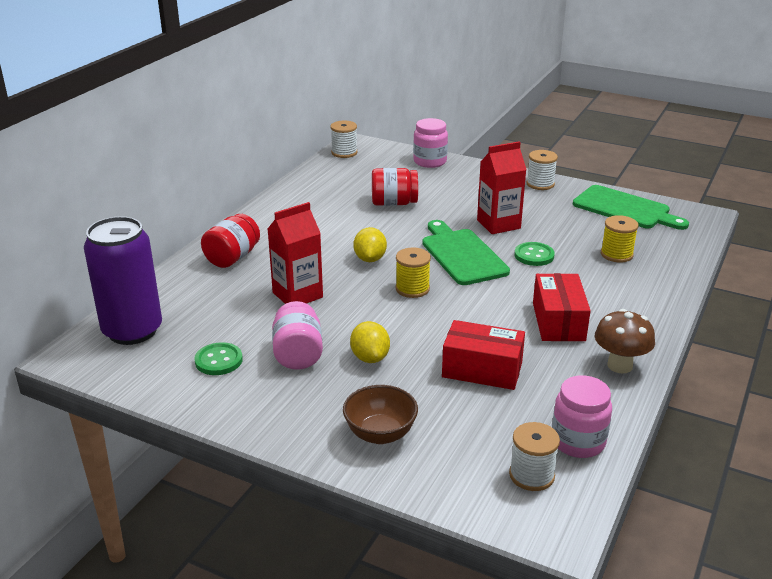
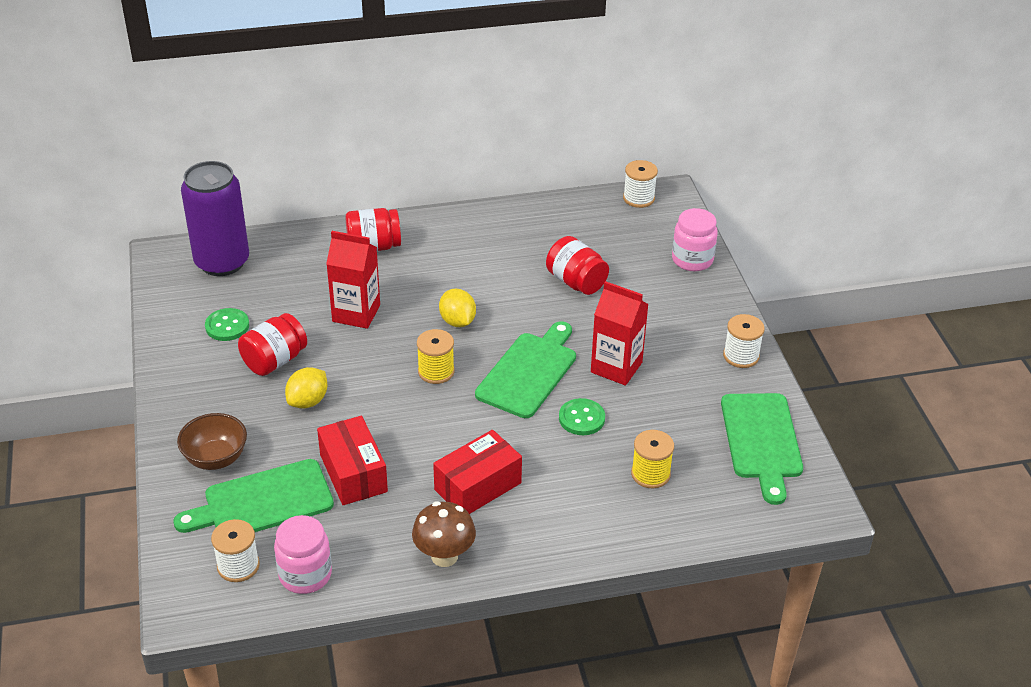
camera: 50 degrees right, 10 degrees up
pink jar [272,301,323,370] -> red jar [238,313,307,376]
yellow lemon [353,227,387,262] -> yellow lemon turned 75 degrees counterclockwise [439,289,476,327]
none -> green cutting board [174,459,334,533]

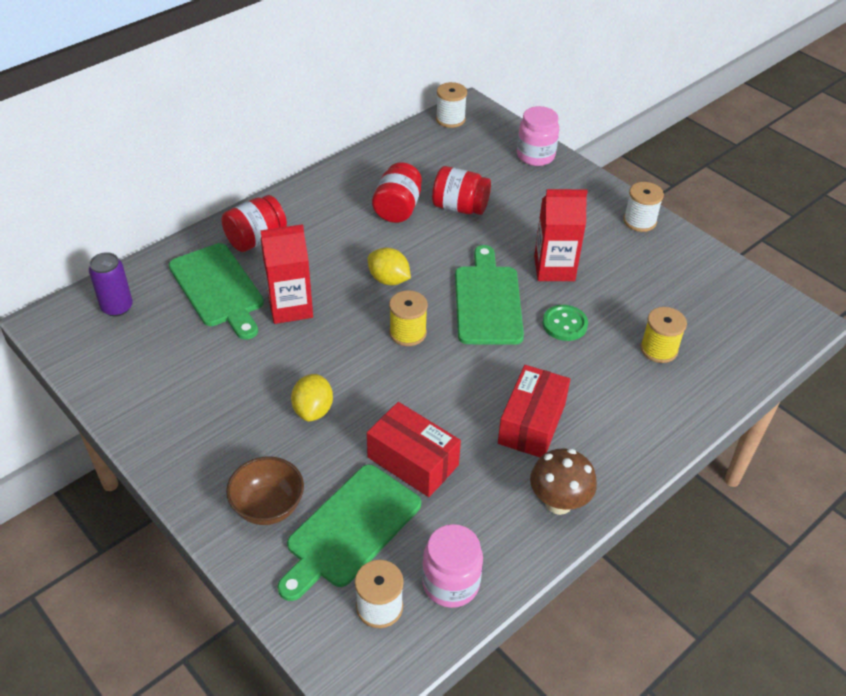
camera: 30 degrees left, 5 degrees up
purple can [181,161,249,276] -> purple can [89,252,133,317], size x0.53
green button [205,308,249,341] -> none
red jar [238,313,307,376] -> red jar moved to [372,162,422,223]
green cutting board [721,393,803,505] -> green cutting board moved to [169,243,264,340]

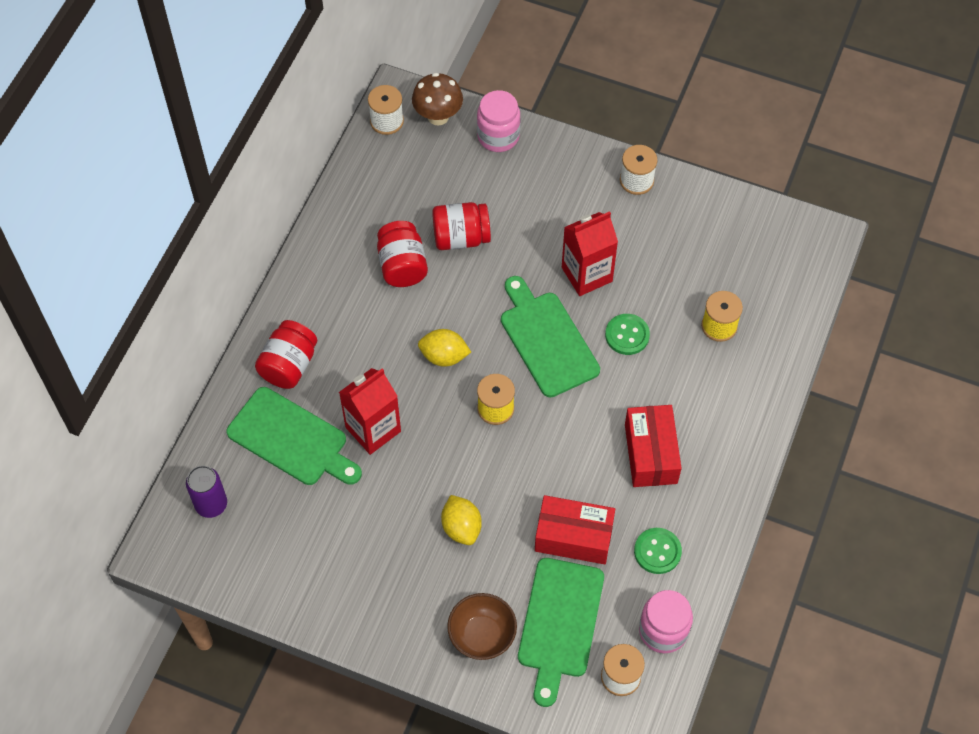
camera: 25 degrees left, 15 degrees up
brown mushroom [530,448,597,515] -> brown mushroom moved to [412,73,463,126]
none -> green button [634,528,682,574]

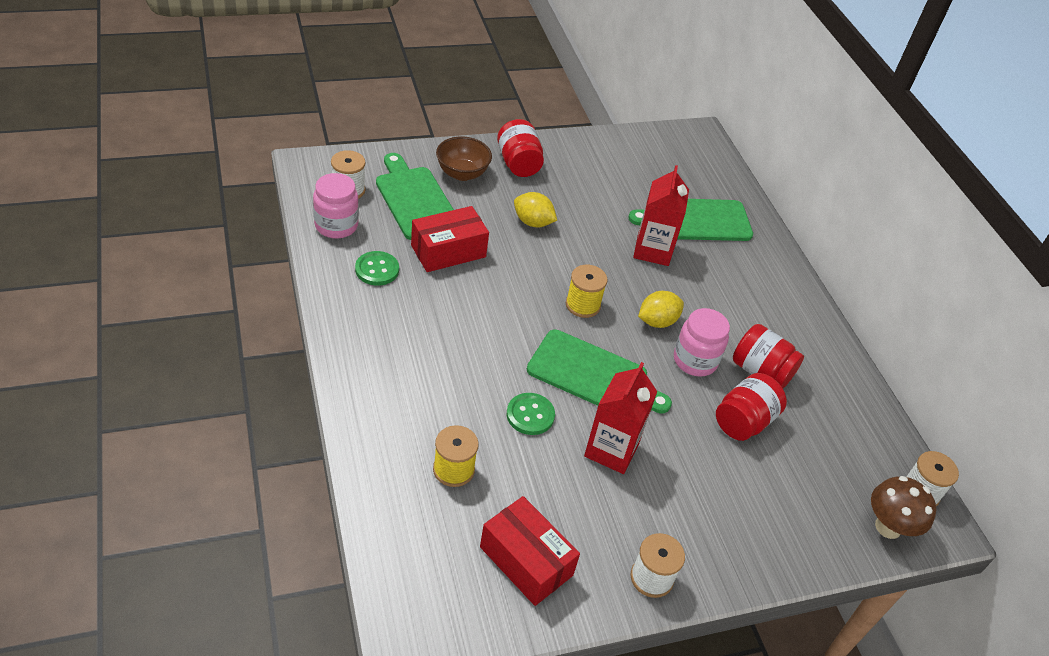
camera: 135 degrees right, 15 degrees down
purple can [186,466,227,518] -> none
red jar [255,320,317,389] -> red jar moved to [497,119,544,177]
pink jar [477,90,521,152] -> pink jar moved to [674,308,730,377]
red box [625,405,682,487] -> red box moved to [480,496,580,606]

